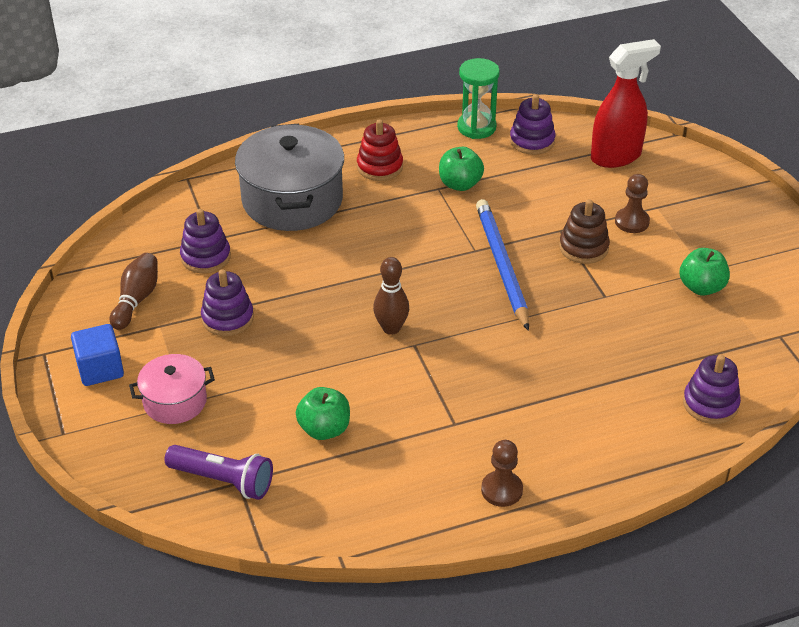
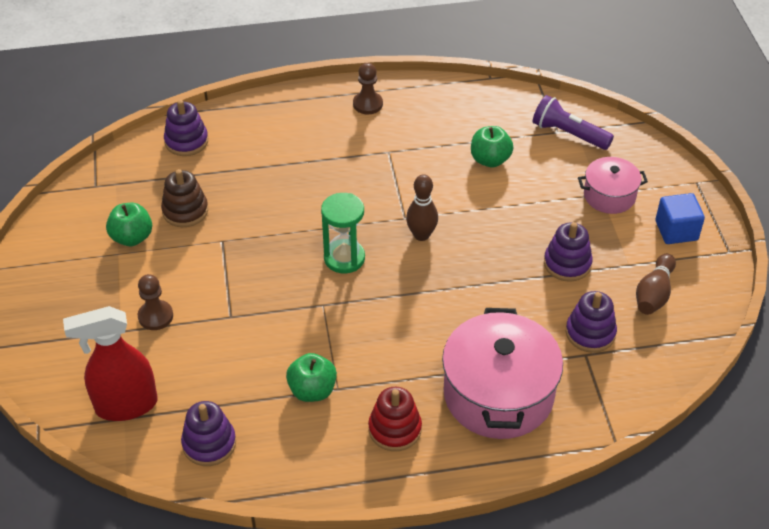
camera: 170 degrees left, 5 degrees up
grey pot [235,124,344,231] -> pink pot [442,308,563,439]
green hourglass [457,58,500,139] -> green hourglass moved to [321,193,365,274]
blue pencil [476,199,529,331] -> none
brown stacking toy [559,199,610,264] -> brown stacking toy moved to [161,169,208,227]

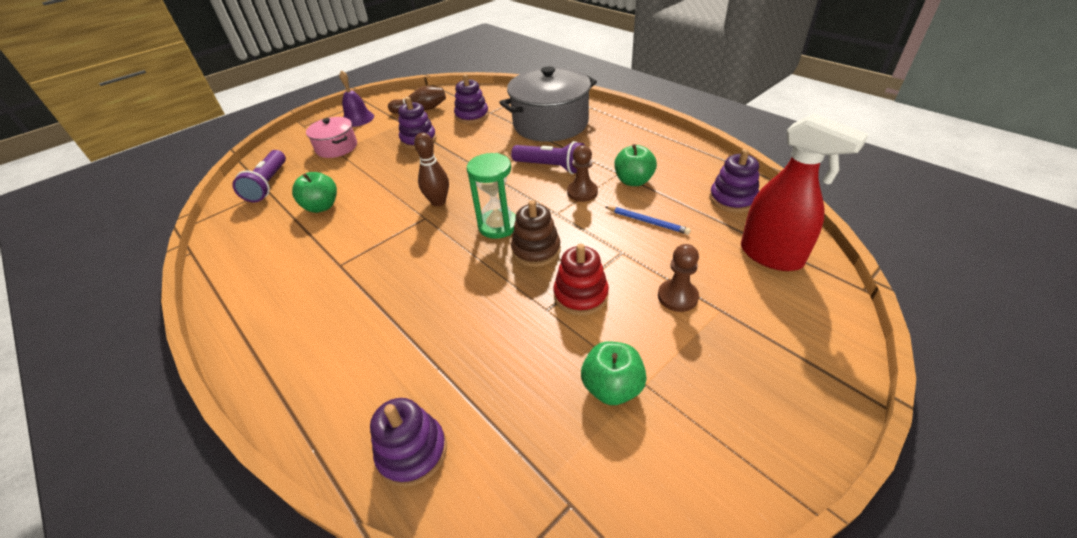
camera: 120 degrees left, 5 degrees down
brown stacking toy [161,169,208,227] -> brown stacking toy moved to [511,200,561,267]
brown pawn [353,63,383,115] -> brown pawn moved to [567,145,598,202]
red stacking toy [368,387,422,451] -> red stacking toy moved to [553,244,609,316]
pink pot [442,308,563,439] -> grey pot [499,66,597,142]
blue cube [655,193,705,244] -> purple bell [339,70,374,127]
none -> purple flashlight [511,141,585,174]
none -> blue pencil [606,206,691,235]

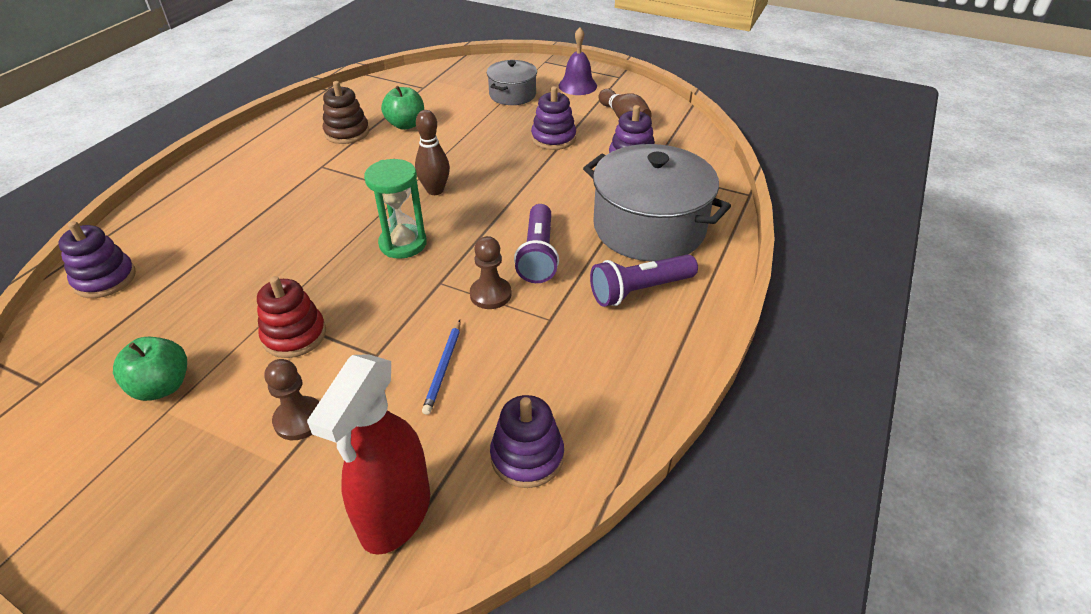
camera: 65 degrees right, 0 degrees up
purple flashlight [232,150,286,202] -> purple flashlight moved to [590,254,698,307]
pink pot [306,117,357,158] -> grey pot [487,60,537,105]
brown stacking toy [511,200,561,267] -> brown stacking toy moved to [323,81,369,144]
green apple [614,144,657,186] -> none

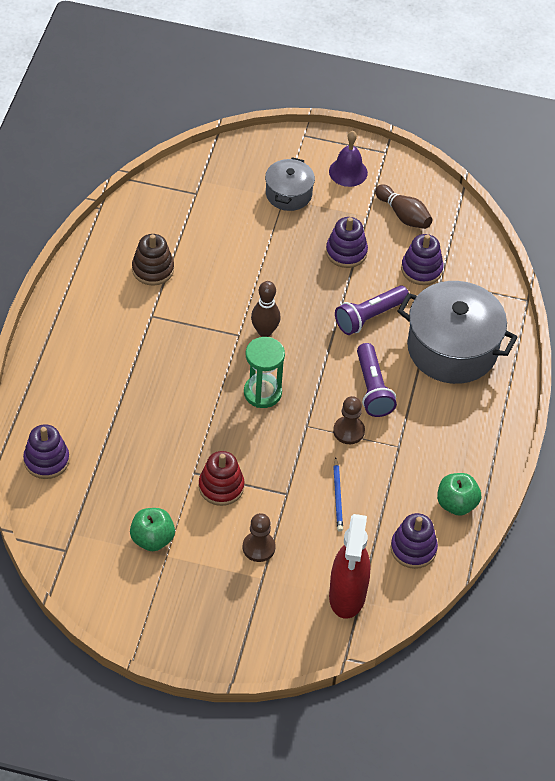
camera: 15 degrees left, 10 degrees up
green apple [381,86,424,130] -> green apple moved to [437,473,481,516]
purple flashlight [590,254,698,307] -> purple flashlight moved to [335,285,409,335]

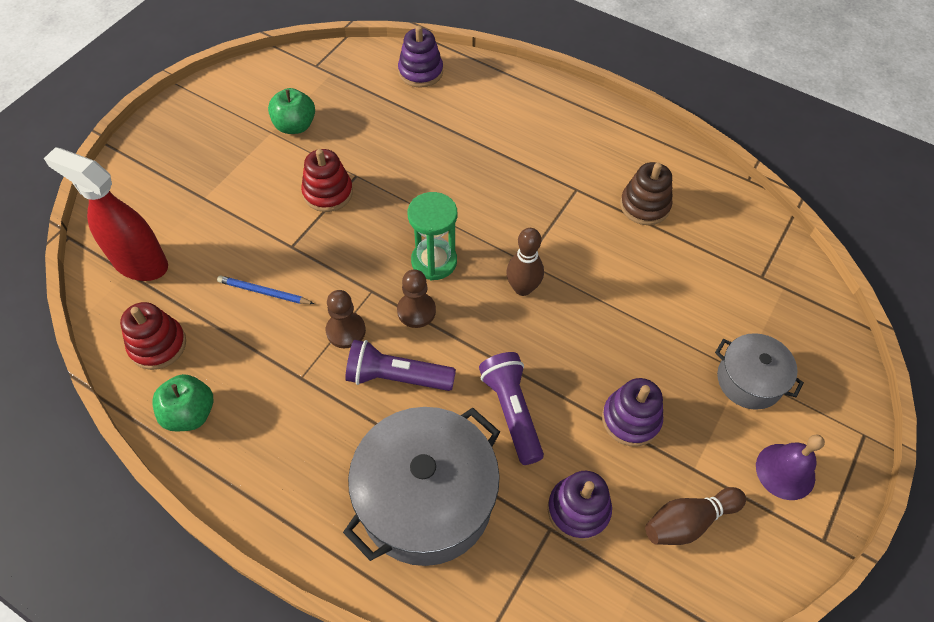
camera: 110 degrees right, 5 degrees up
brown pawn [243,513,275,562] -> brown pawn moved to [397,269,436,328]
purple stacking toy [391,513,438,569] -> red stacking toy [120,302,186,370]

